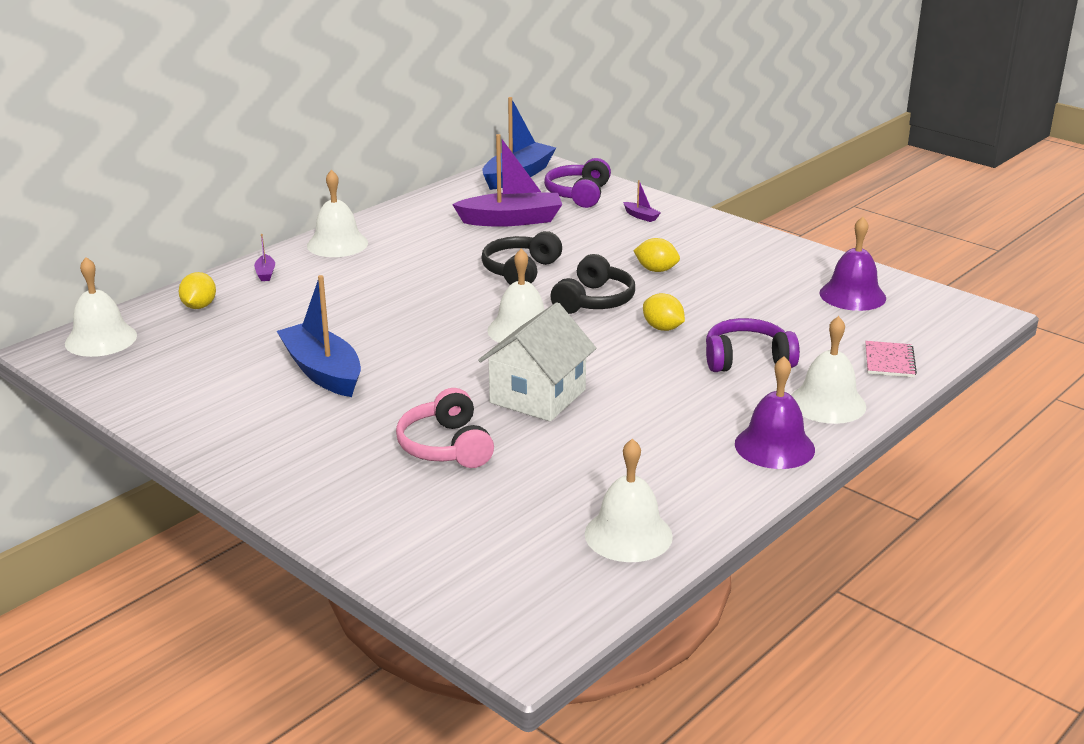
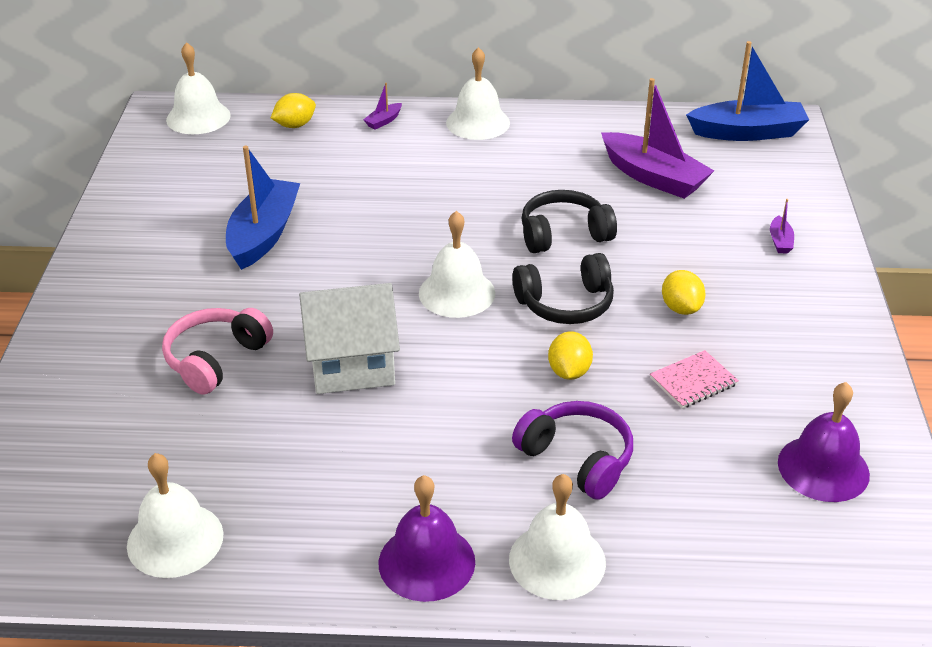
camera: 50 degrees right, 10 degrees up
purple headphones [544,158,611,208] -> none
pink notebook [865,341,917,377] -> pink notebook moved to [650,350,739,409]

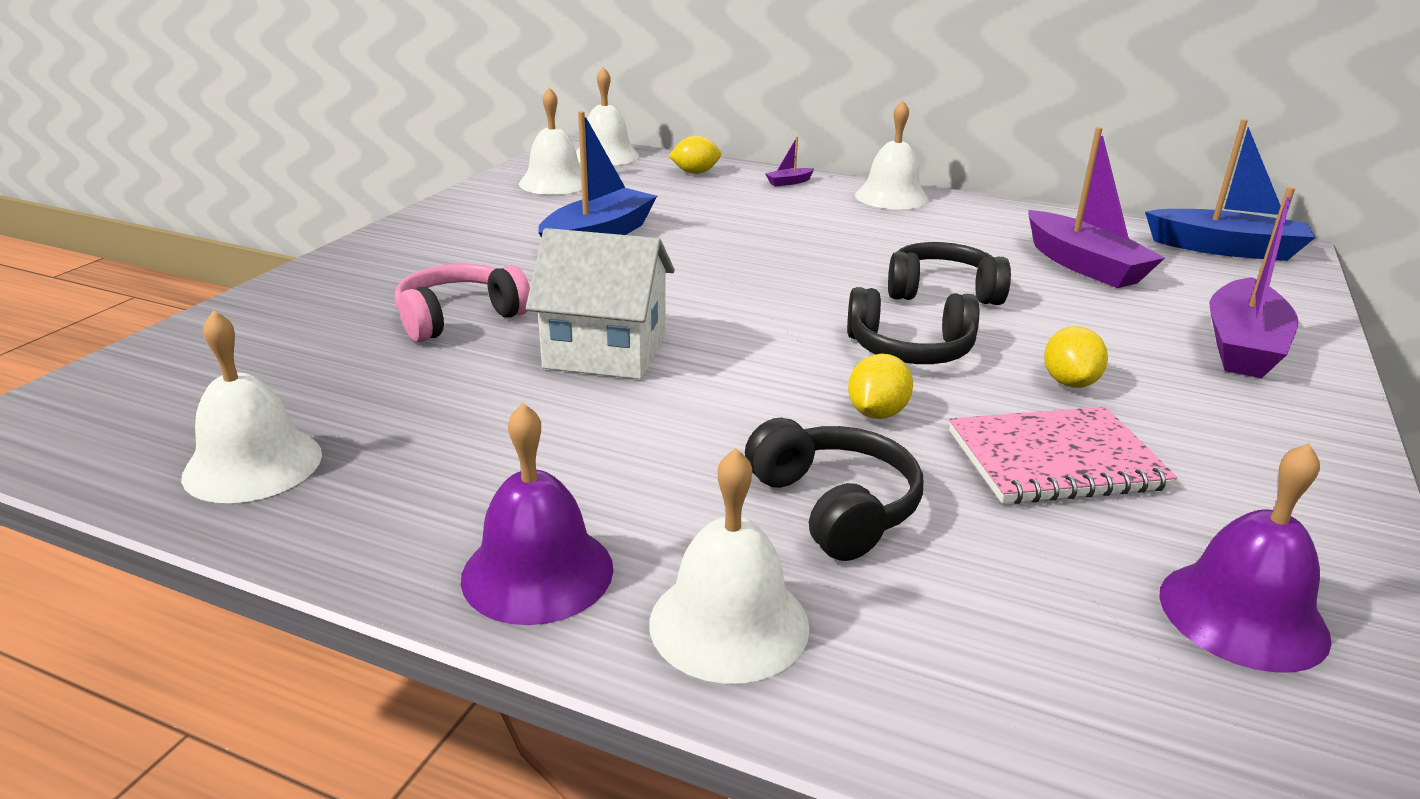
camera: 20 degrees right, 10 degrees down
white bell [419,211,495,318] -> white bell moved to [519,87,582,195]
purple headphones [512,401,633,500] -> black headphones [745,418,923,561]
pink notebook [650,350,739,409] -> pink notebook [949,407,1177,504], size x1.67
purple boat [770,199,794,254] -> purple boat [1209,187,1298,378], size x2.41

